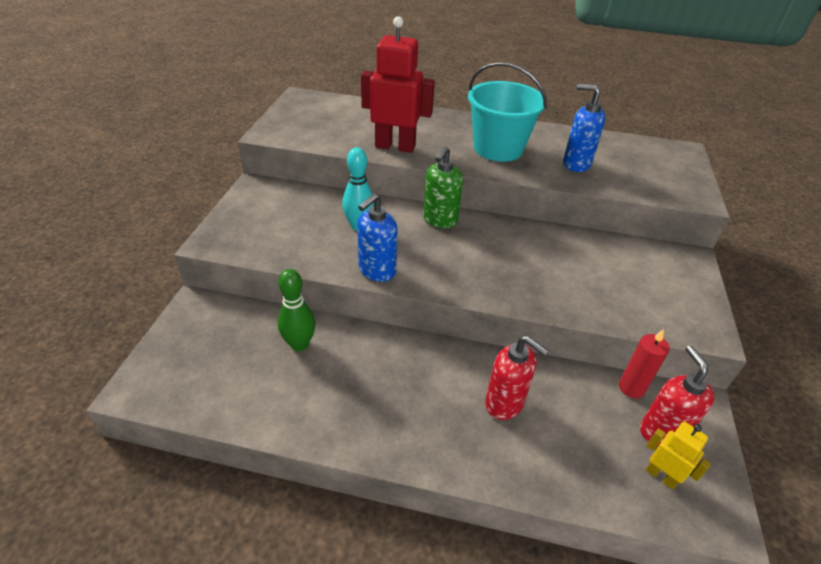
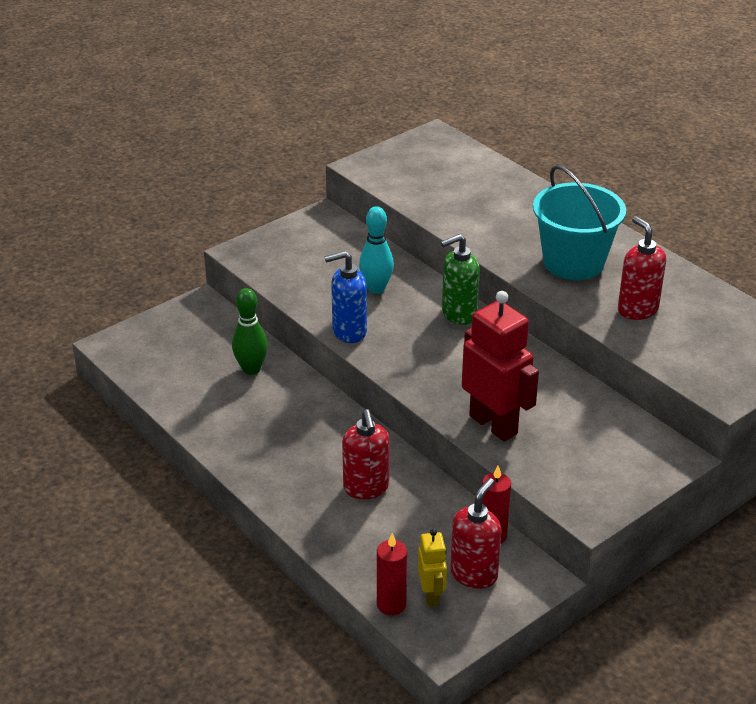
camera: 40 degrees right, 5 degrees down
red robot [361,16,435,153] -> red robot moved to [462,291,539,442]
blue soap dispenser [563,84,606,172] -> red soap dispenser [618,216,666,320]
none -> red candle [377,533,407,615]

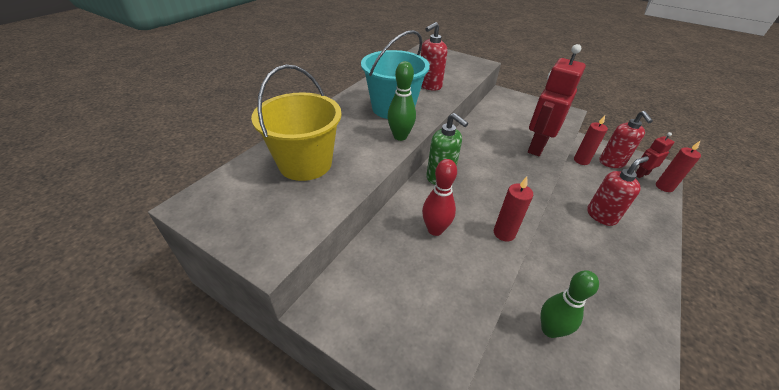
camera: 110 degrees left, 5 degrees up
blue soap dispenser [325,251,367,343] -> red candle [494,177,533,241]
turquoise bowling pin [359,206,394,294] -> red bowling pin [422,159,457,236]
yellow robot [418,529,447,607] -> red robot [636,132,674,178]
red soap dispenser [450,478,502,589] -> red soap dispenser turned 105 degrees counterclockwise [599,111,653,168]
none -> yellow bucket [251,65,342,181]
none -> green bowling pin [387,61,416,141]

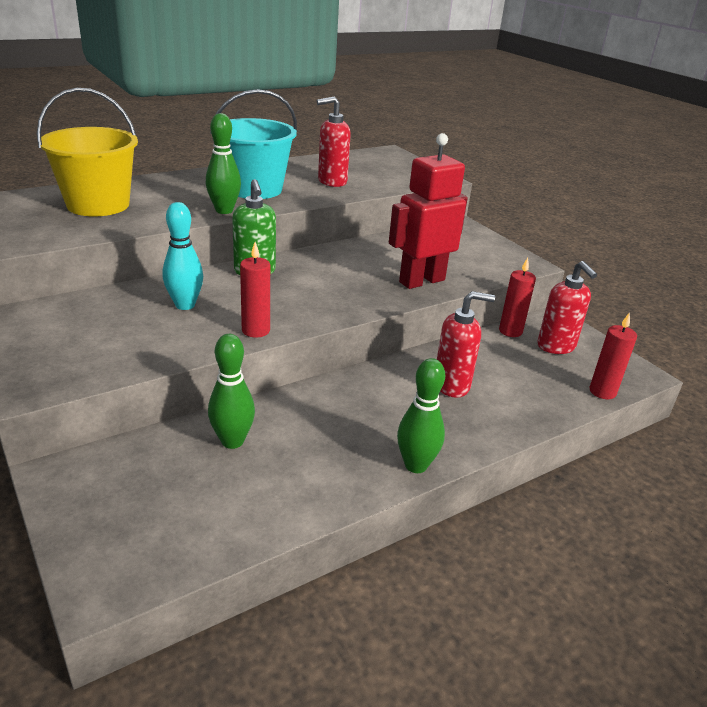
camera: 25 degrees right, 10 degrees down
red bowling pin [422,159,457,236] -> turquoise bowling pin [163,202,203,310]
red soap dispenser [599,111,653,168] -> red soap dispenser turned 45 degrees counterclockwise [538,261,597,354]
red robot [636,132,674,178] -> none
none -> green bowling pin [397,358,445,473]

